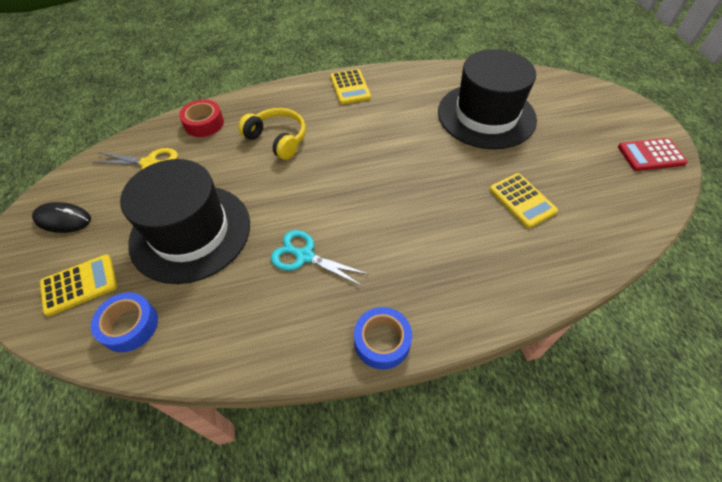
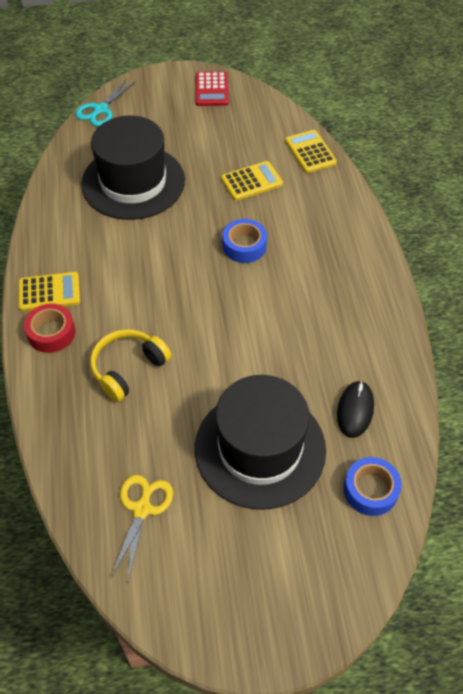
camera: 85 degrees left, 0 degrees up
black mouse [32,202,91,233] -> black mouse moved to [337,381,374,438]
yellow calculator [40,254,117,316] -> yellow calculator moved to [285,130,337,173]
red tape [179,99,224,137] -> red tape moved to [24,303,75,353]
turquoise scissors [271,230,369,286] -> turquoise scissors moved to [76,78,136,126]
blue tape [354,307,412,369] -> blue tape moved to [222,219,267,263]

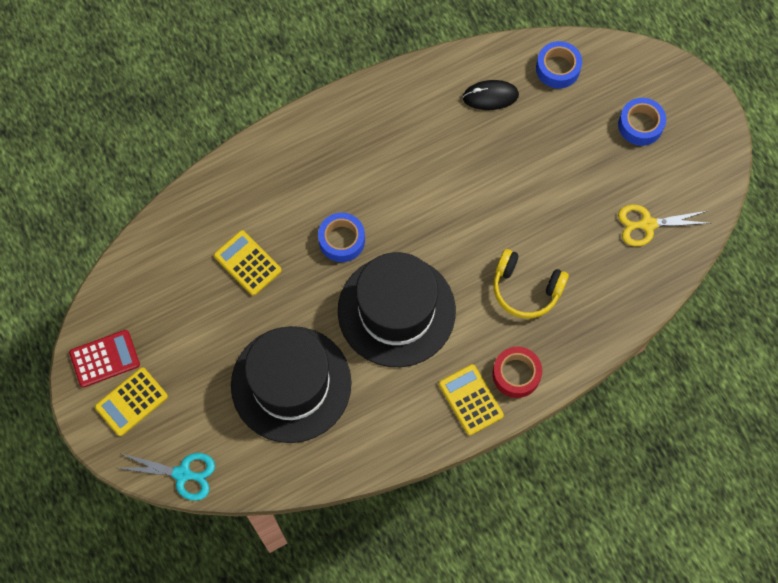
camera: 110 degrees left, 15 degrees up
black hat [195,375,326,510] -> black hat moved to [338,252,456,367]
yellow calculator [285,130,337,173] -> yellow calculator moved to [95,367,168,436]
none -> blue tape [618,98,666,146]

